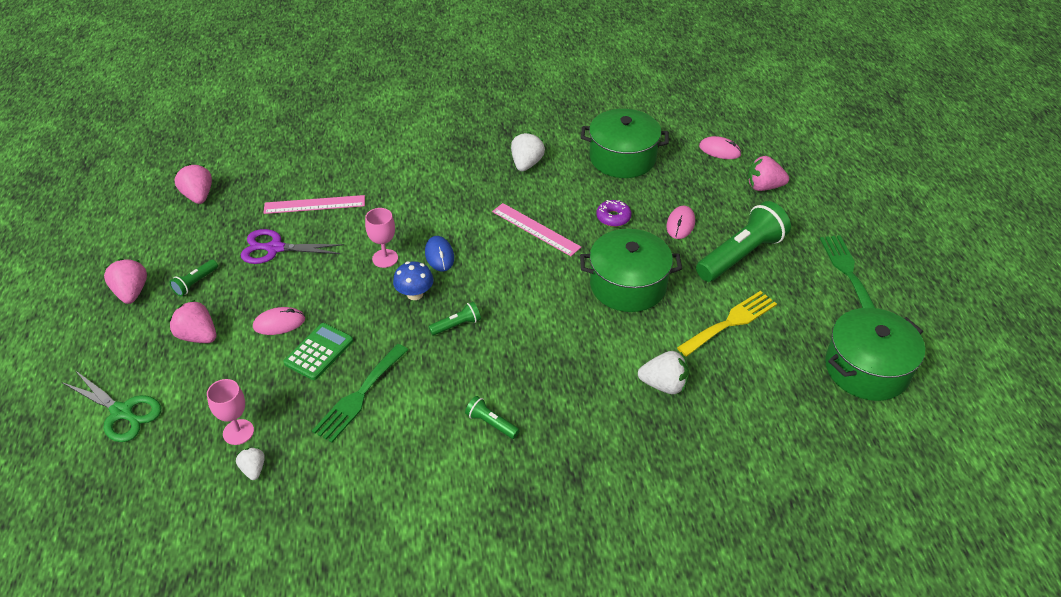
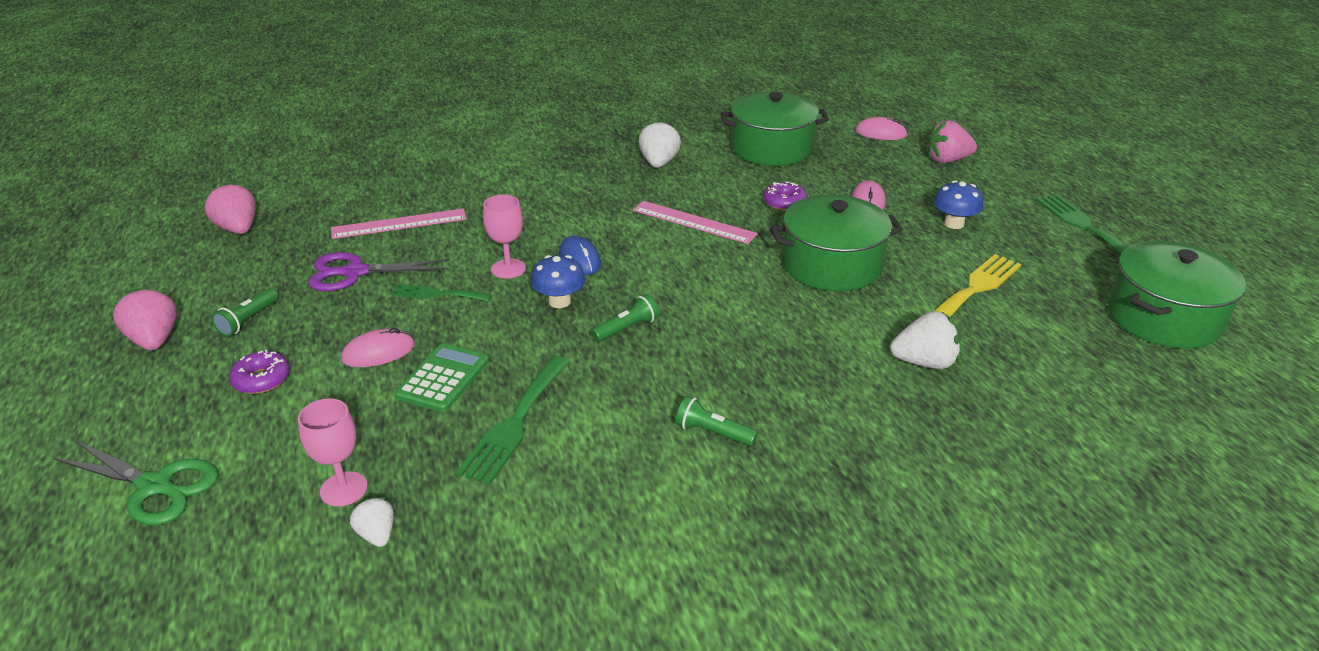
camera: 10 degrees left, 10 degrees down
pink strawberry [169,300,216,343] -> purple donut [229,350,290,394]
green flashlight [696,201,791,282] -> blue mushroom [934,180,983,229]
none -> green fork [391,284,492,302]

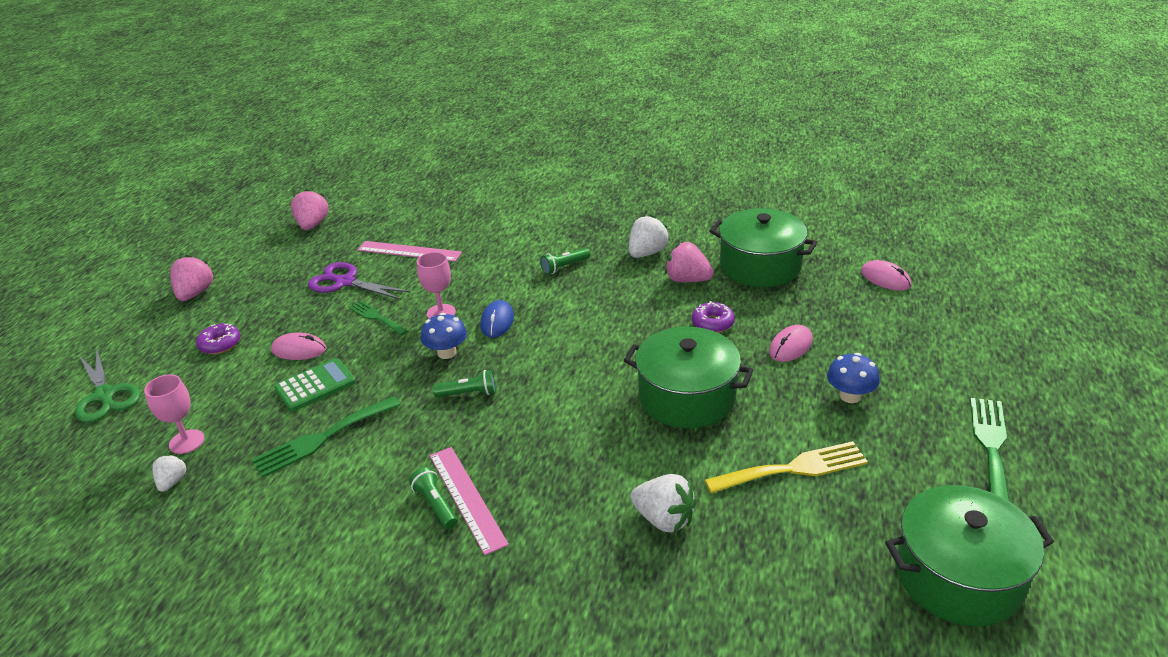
camera: 35 degrees right, 0 degrees up
green flashlight [211,288,279,337] -> green flashlight moved to [540,248,590,275]
pink ruler [633,201,758,244] -> pink ruler moved to [430,447,509,555]
pink strawberry [927,120,977,163] -> pink strawberry moved to [665,242,714,282]

